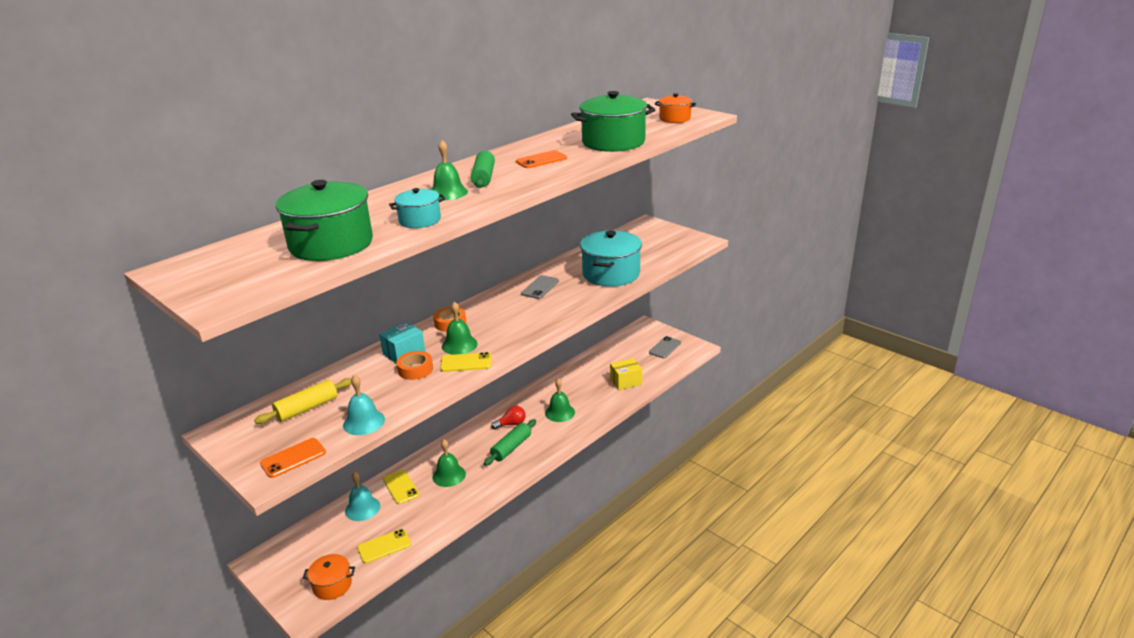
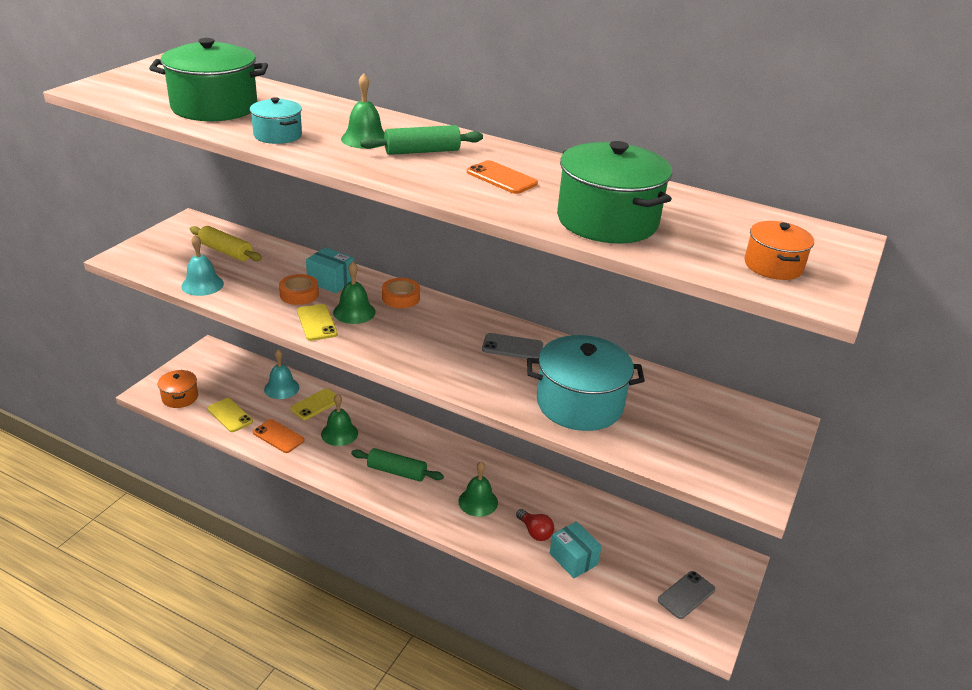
camera: 70 degrees right, 5 degrees up
orange phone [260,438,326,478] -> orange phone moved to [253,419,305,453]
red light bulb [491,406,526,429] -> red light bulb moved to [516,509,554,541]
yellow box [610,358,642,390] -> turquoise box [550,521,602,578]
grey phone [649,336,681,358] -> grey phone turned 60 degrees counterclockwise [658,571,715,619]

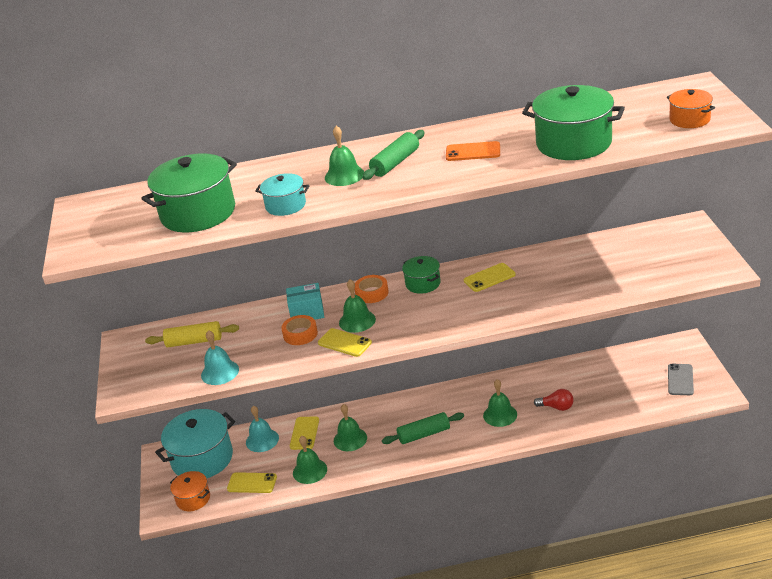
camera: 30 degrees left, 0 degrees up
orange phone [253,419,305,453] -> green bell [293,436,327,484]
grey phone [482,333,543,359] -> yellow phone [464,263,516,292]
turquoise pot [527,335,645,431] -> turquoise pot moved to [155,409,235,478]
turquoise box [550,521,602,578] -> none
none -> green pot [402,256,441,294]

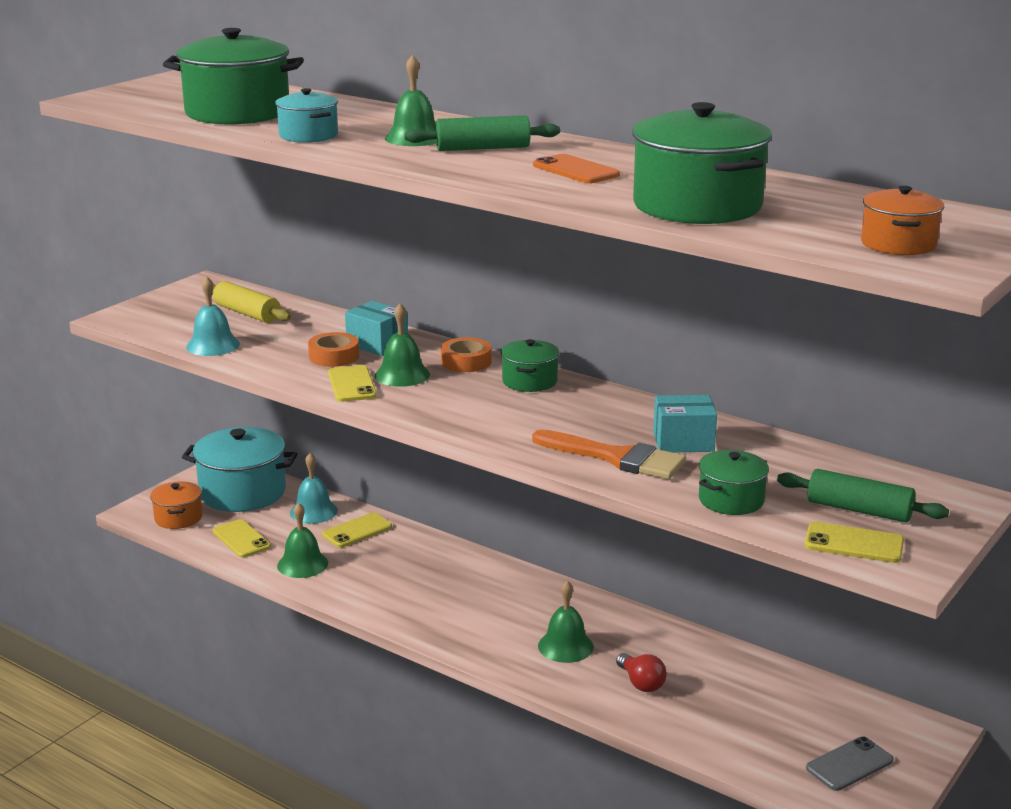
camera: 40 degrees right, 10 degrees down
green bell [334,404,367,451] -> none
green rolling pin [382,412,464,444] -> green rolling pin moved to [777,469,949,522]
yellow phone [464,263,516,292] -> yellow phone moved to [804,522,904,563]
none -> orange brush [532,429,686,480]
none -> turquoise box [653,395,717,452]
none -> green pot [699,450,769,515]

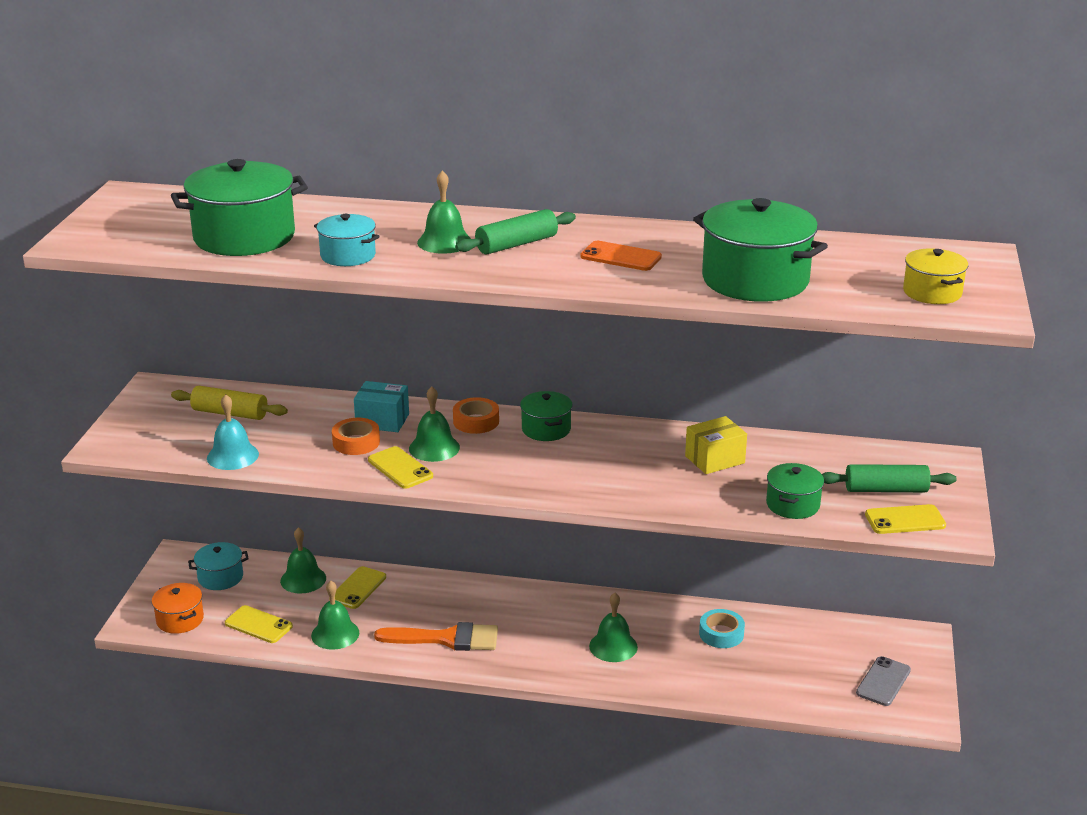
camera: 25 degrees left, 5 degrees up
turquoise pot [182,427,297,512] -> turquoise pot [188,542,249,590], size x0.53
turquoise bell [290,453,338,524] -> green bell [280,527,326,593]
orange brush [532,429,686,480] -> orange brush moved to [374,622,498,651]
red light bulb [616,653,666,692] -> none
turquoise box [653,395,717,452] -> yellow box [685,416,747,474]
orange pot [861,186,944,255] -> yellow pot [903,249,968,304]
none -> turquoise tape [699,609,745,648]

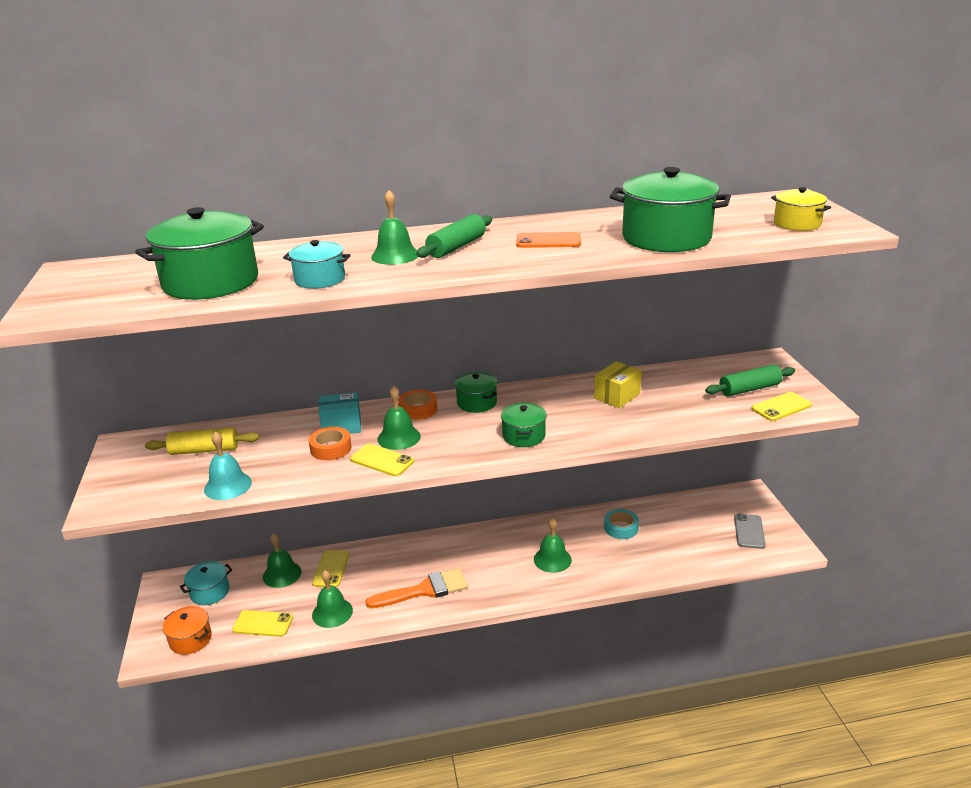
camera: 20 degrees left, 0 degrees up
green pot [766,463,824,519] -> green pot moved to [501,403,547,447]

